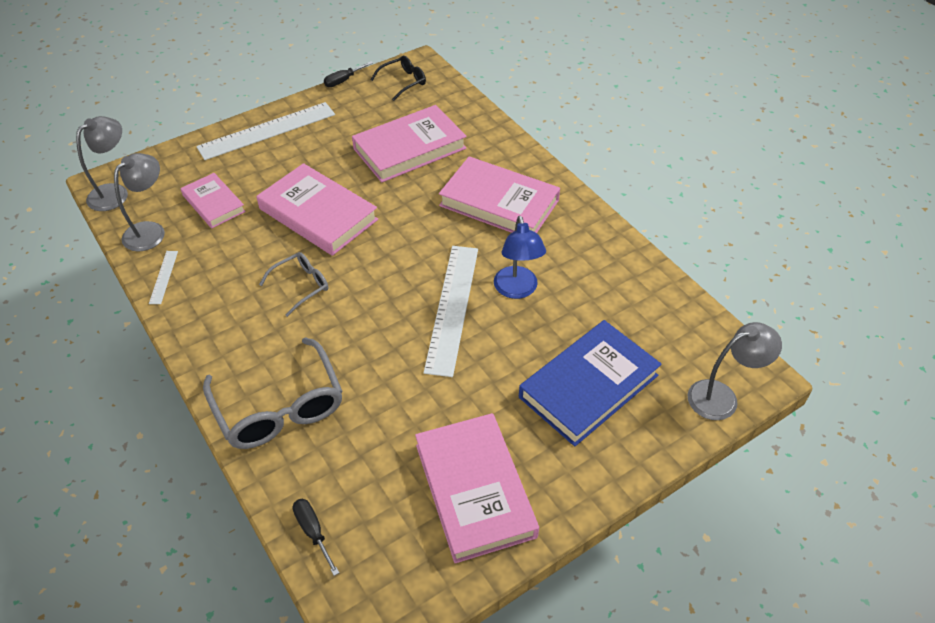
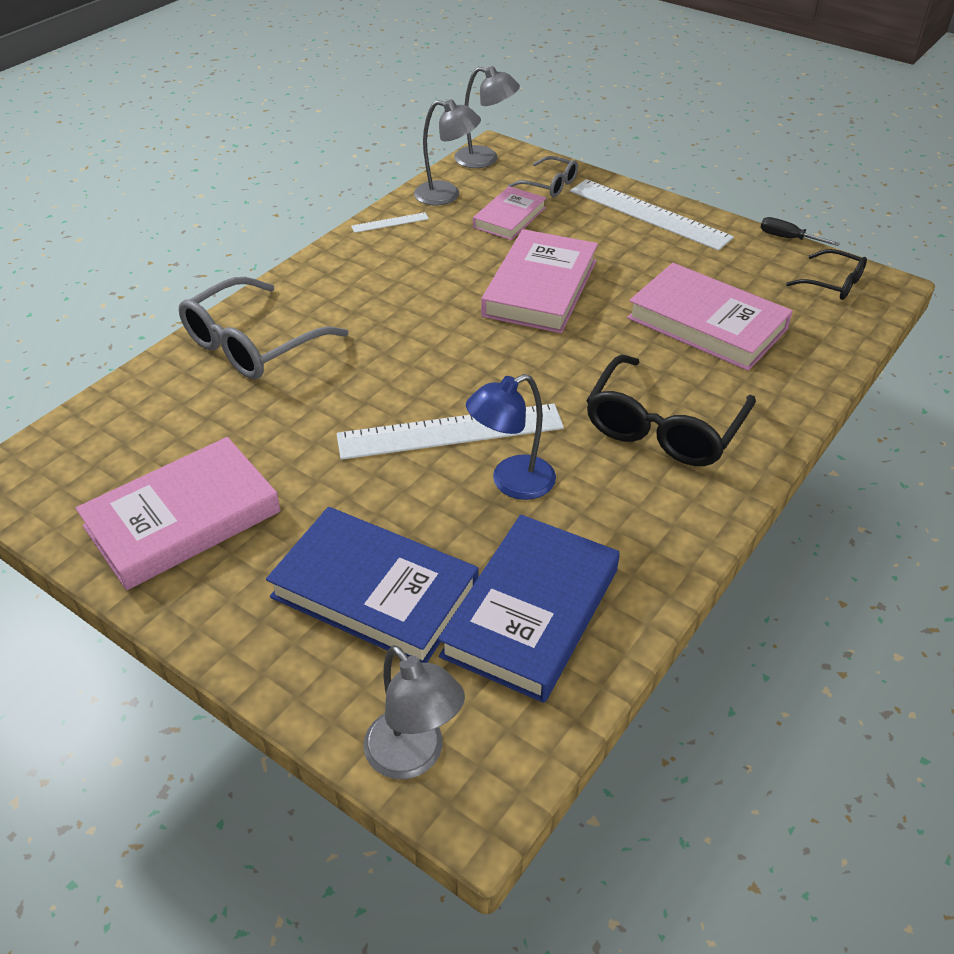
camera: 70 degrees right, 5 degrees down
grey glasses [259,252,328,317] -> grey glasses moved to [508,156,578,197]
black screwdriver [293,499,339,576] -> none
pink book [439,156,560,233] -> black glasses [586,355,756,466]
none -> blue book [438,515,620,703]

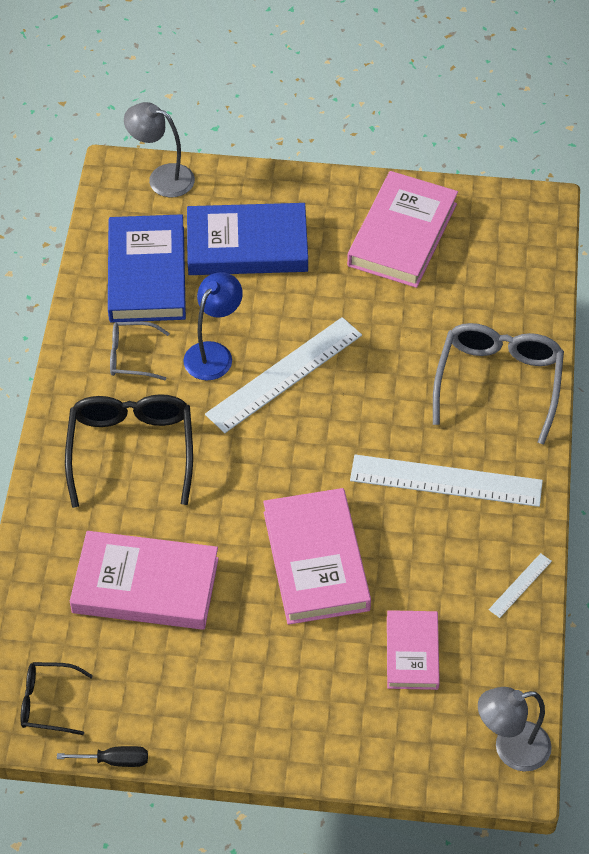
camera: 150 degrees right, 10 degrees up
grey lamp [414,99,481,206] -> none
grey glasses [508,156,578,197] -> grey glasses moved to [110,322,170,380]
white ruler [570,179,734,251] -> white ruler moved to [350,455,543,507]

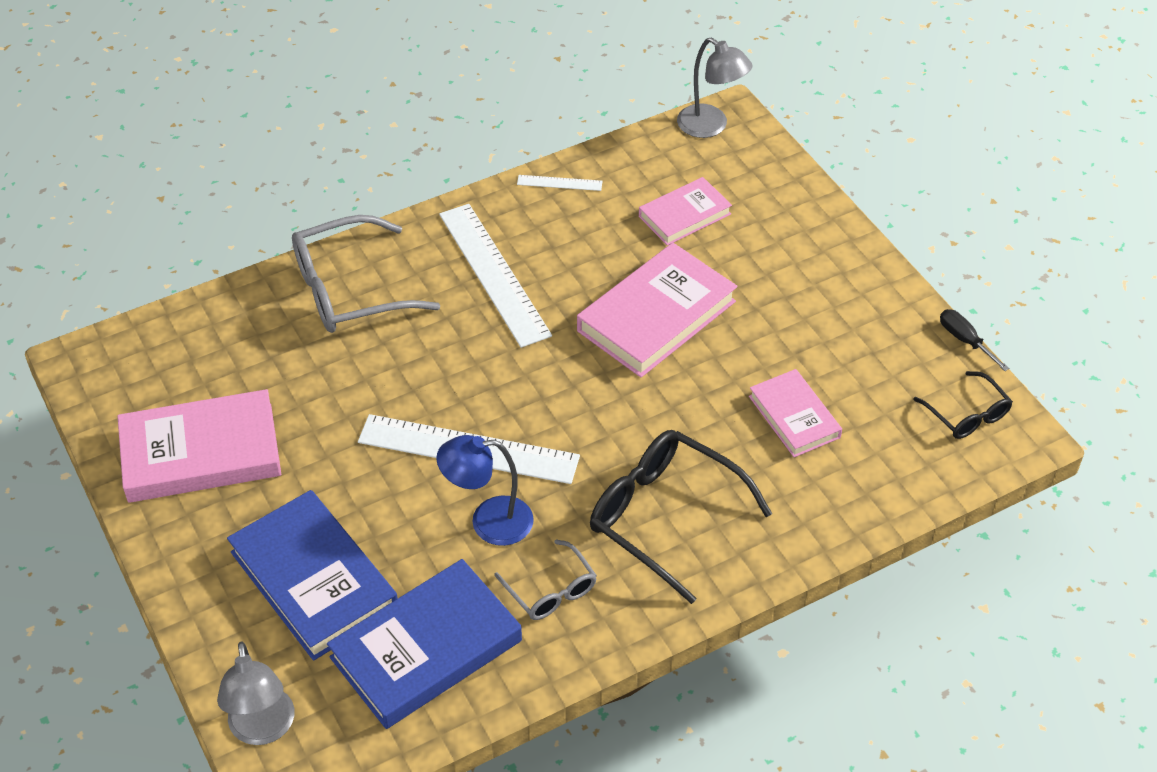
camera: 125 degrees left, 5 degrees down
black glasses [65,394,193,508] -> black glasses turned 75 degrees clockwise [590,430,772,604]
pink book [70,531,219,630] -> pink book [749,369,842,457], size x0.59

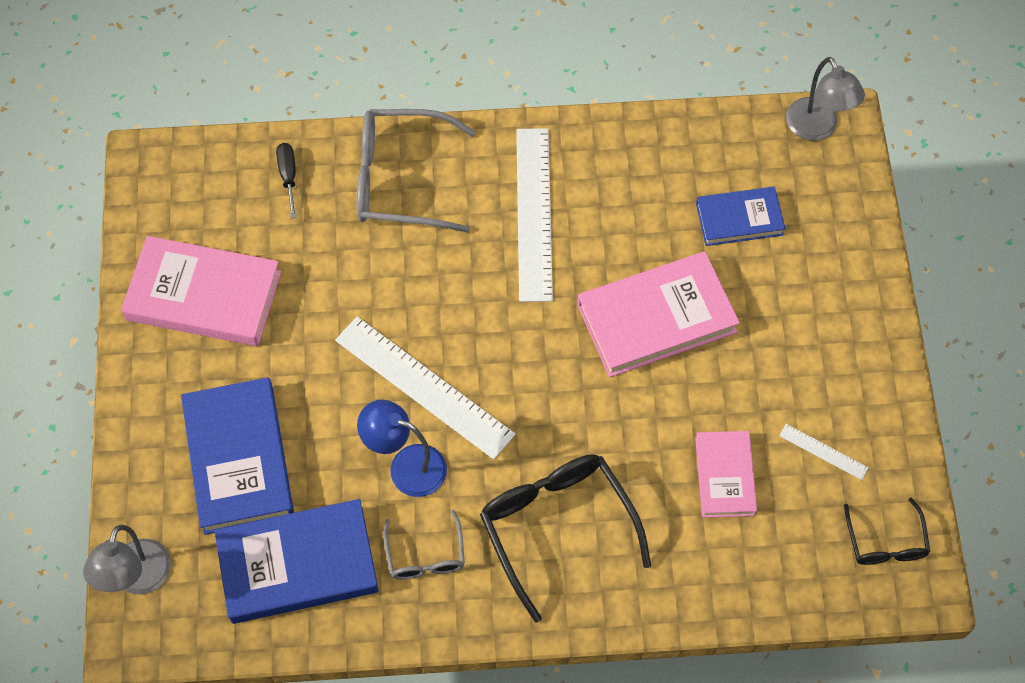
camera: 25 degrees right, 15 degrees up
white ruler [517,175,603,191] -> white ruler moved to [779,424,869,480]
pink book [639,177,732,246] -> blue book [696,187,786,246]
black screwdriver [940,309,1009,371] -> black screwdriver moved to [276,143,297,219]

